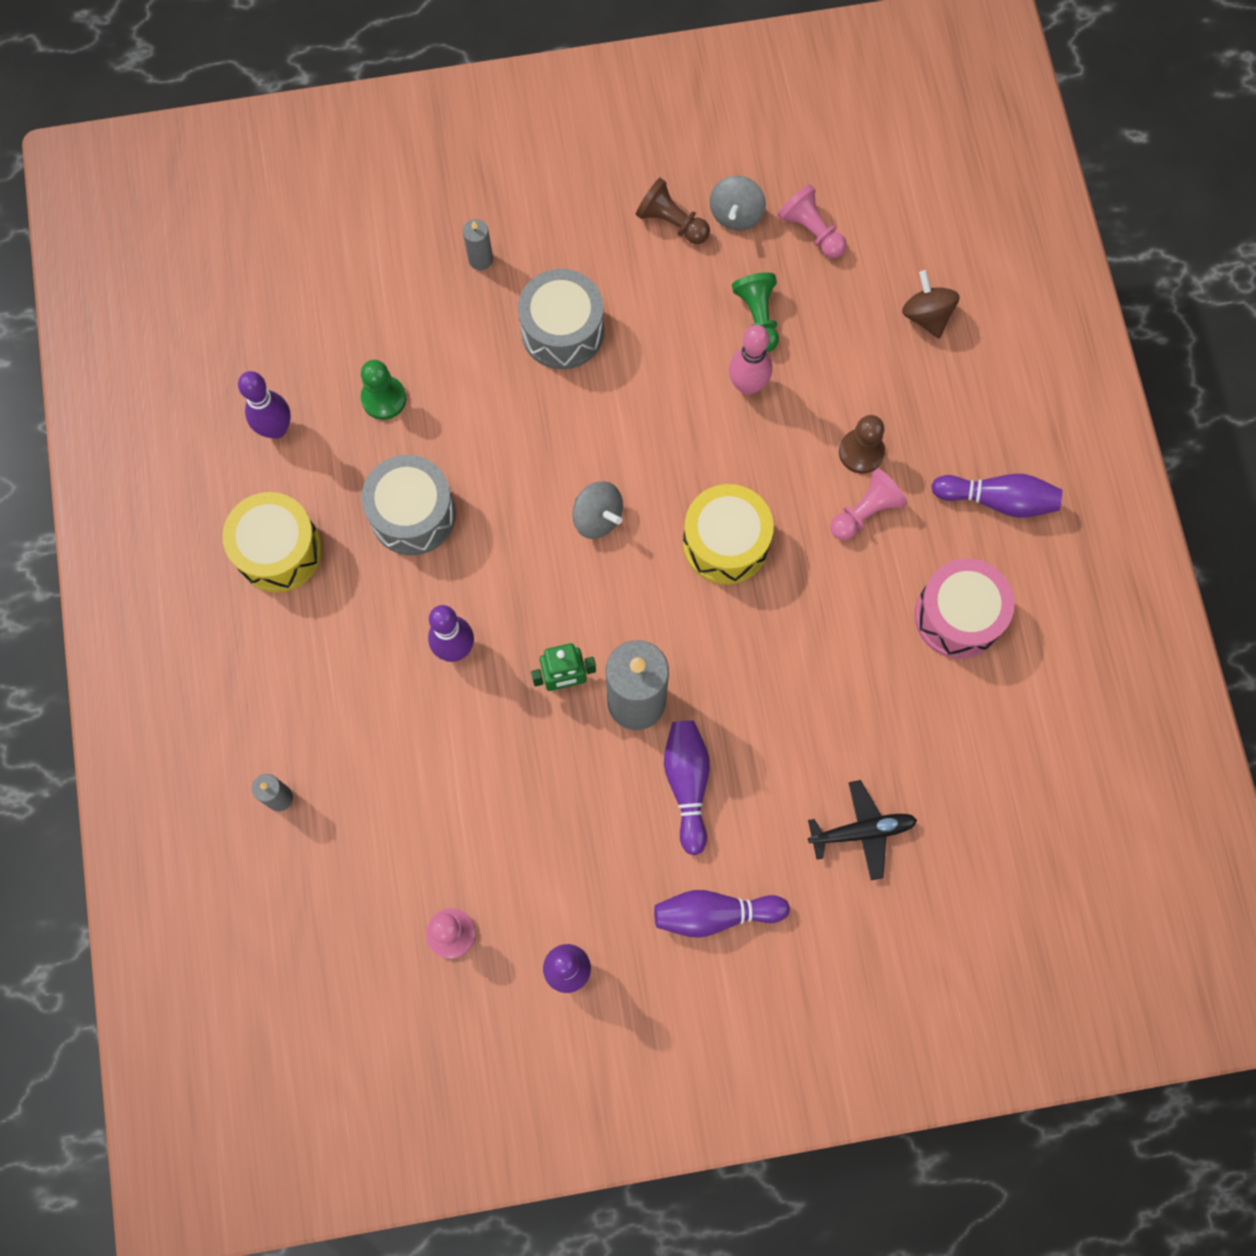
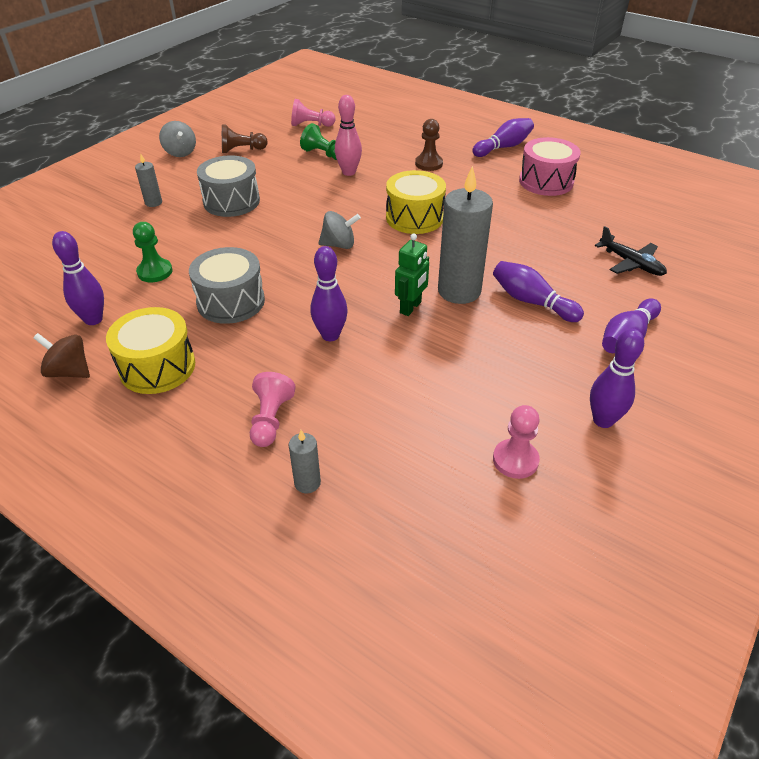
camera: 45 degrees left, 30 degrees down
grey spinning top [709,176,766,231] -> grey spinning top moved to [159,121,196,157]
black plane [808,780,917,880] -> black plane turned 105 degrees clockwise [595,226,667,276]
pink pawn [830,468,908,540] -> pink pawn moved to [250,372,296,447]
brown spinning top [902,270,960,338] -> brown spinning top moved to [33,333,90,378]

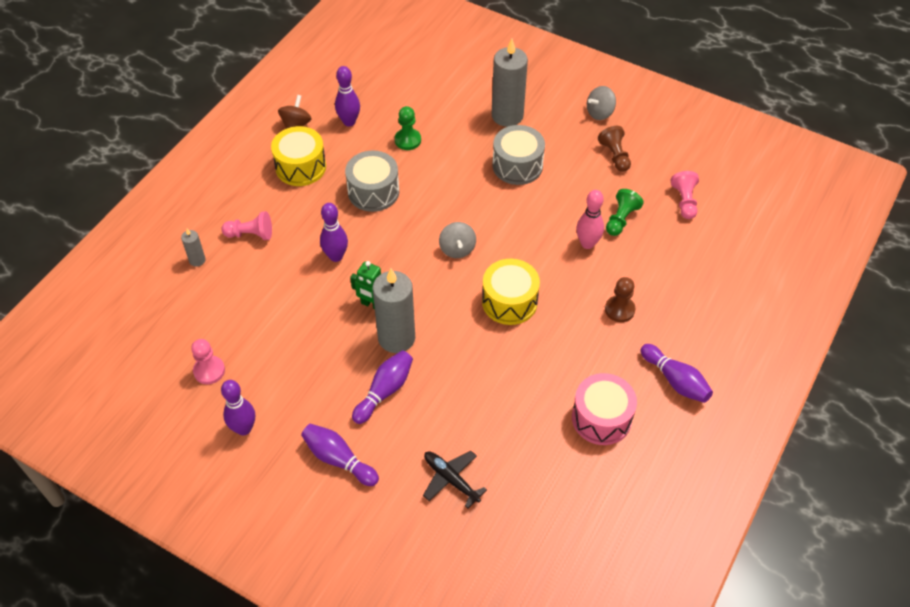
camera: 85 degrees right, 10 degrees up
grey candle [135,154,162,207] -> grey candle [492,39,528,127], size x2.17
black plane [595,226,667,276] -> black plane turned 90 degrees clockwise [423,451,487,508]

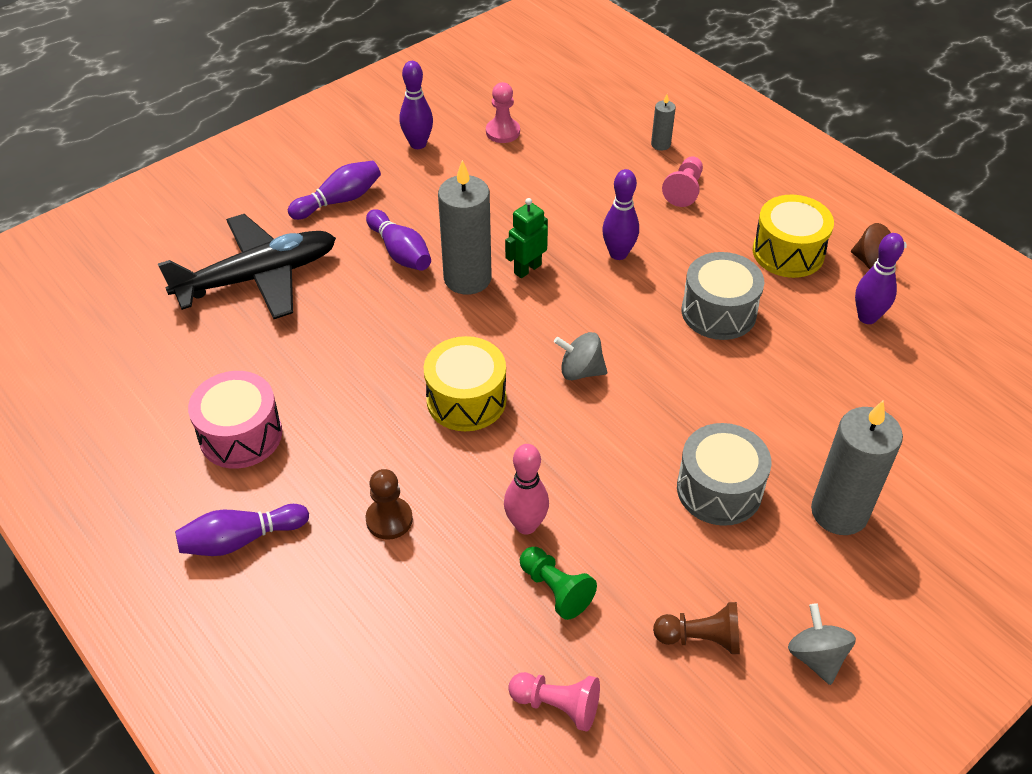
camera: 110 degrees right, 5 degrees down
green pawn [395,106,421,150] -> none
black plane [423,451,487,508] -> black plane [158,214,336,319], size x1.94

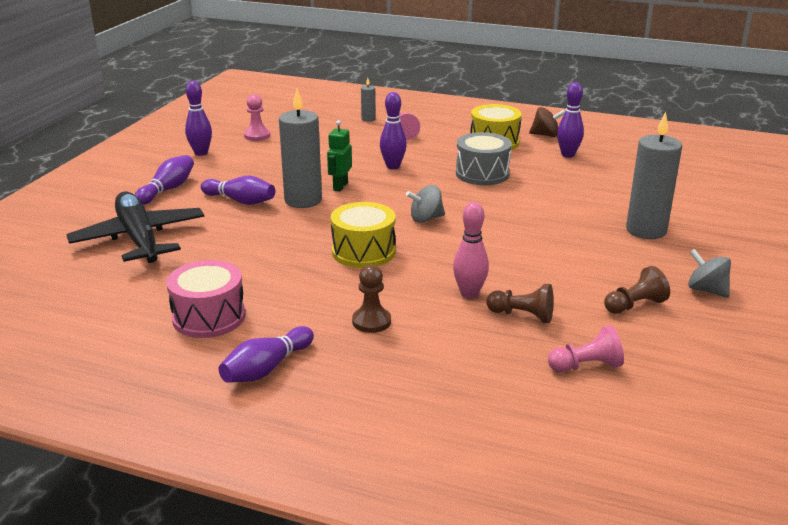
camera: 30 degrees left, 20 degrees down
black plane [158,214,336,319] -> black plane turned 60 degrees counterclockwise [66,192,205,263]
green pawn [520,547,597,620] -> brown pawn [486,284,553,323]
grey drum [677,423,772,526] -> none

